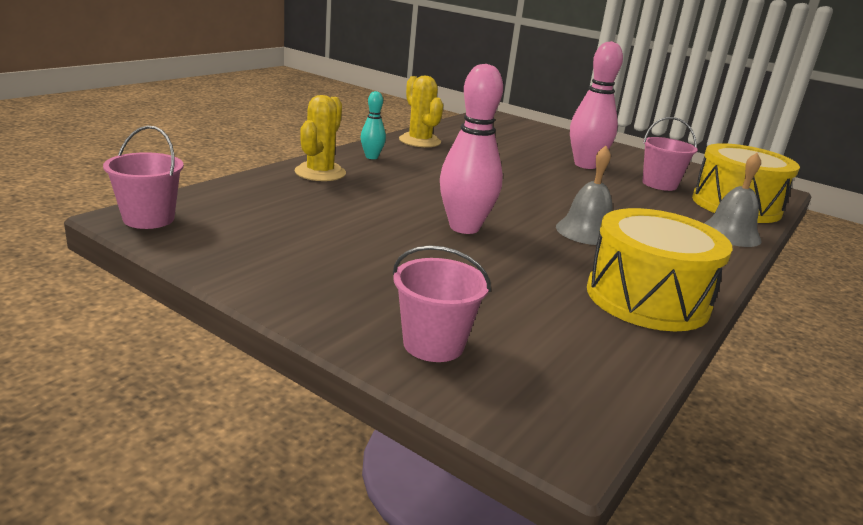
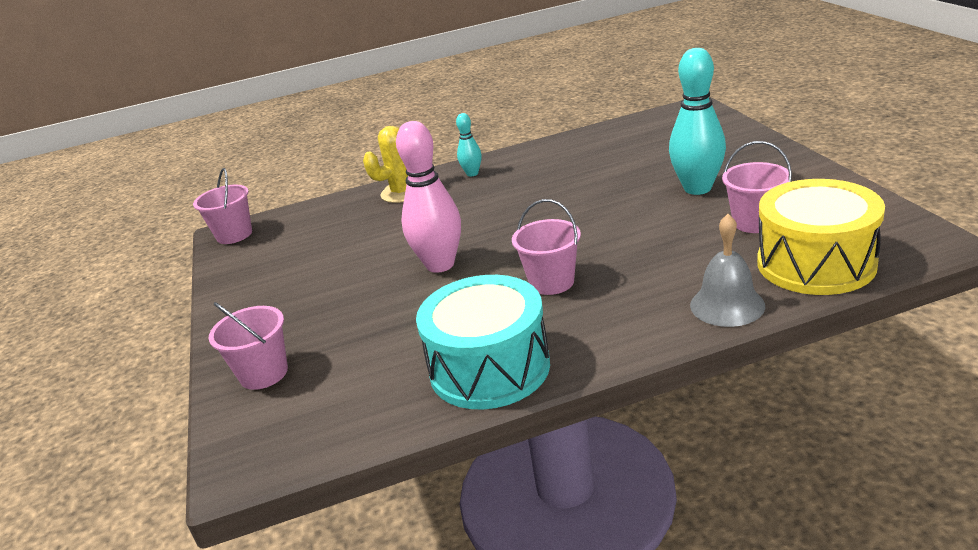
camera: 45 degrees right, 5 degrees up
yellow cactus [399,76,443,147] -> none
grey bell [556,146,613,245] -> pink bucket [512,199,581,295]
pink bowling pin [570,41,623,169] -> turquoise bowling pin [669,48,726,195]
yellow drum [587,208,733,331] -> turquoise drum [416,275,550,410]

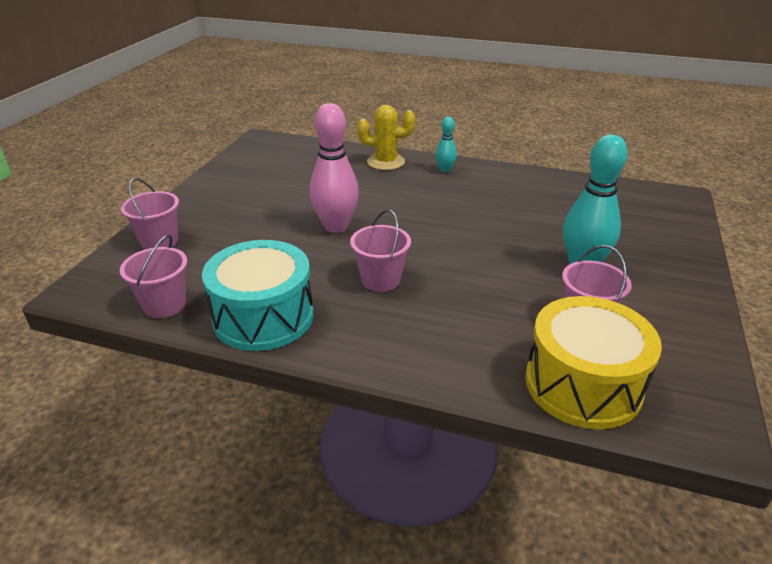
camera: 30 degrees right, 5 degrees up
pink bucket [193,168,252,244] -> pink bucket moved to [120,235,187,318]
grey bell [690,214,765,327] -> none

